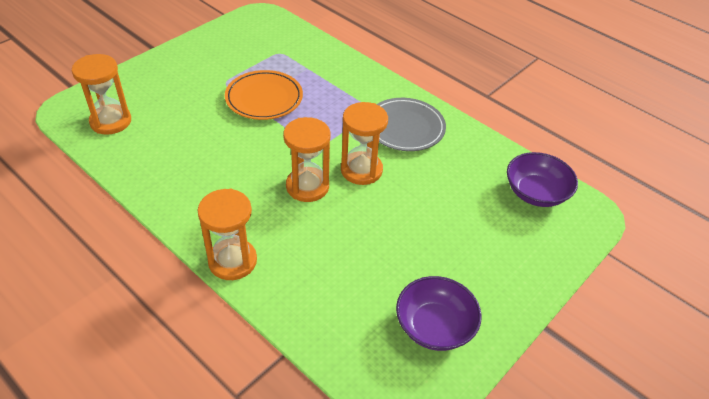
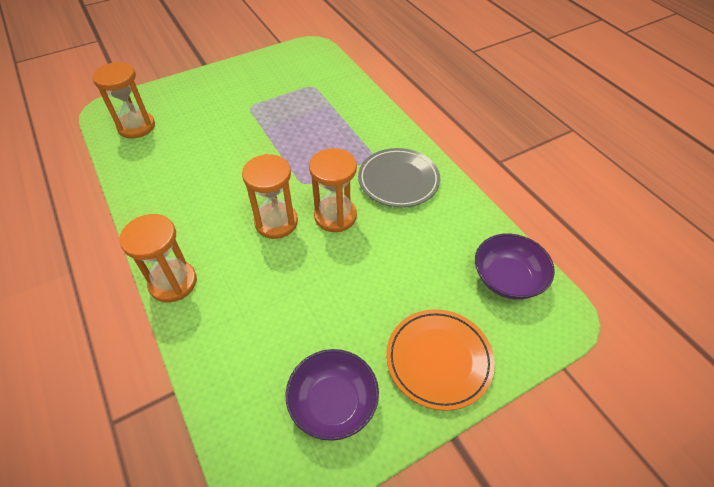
camera: 20 degrees right, 5 degrees up
orange plate [225,70,303,120] -> orange plate moved to [386,309,495,411]

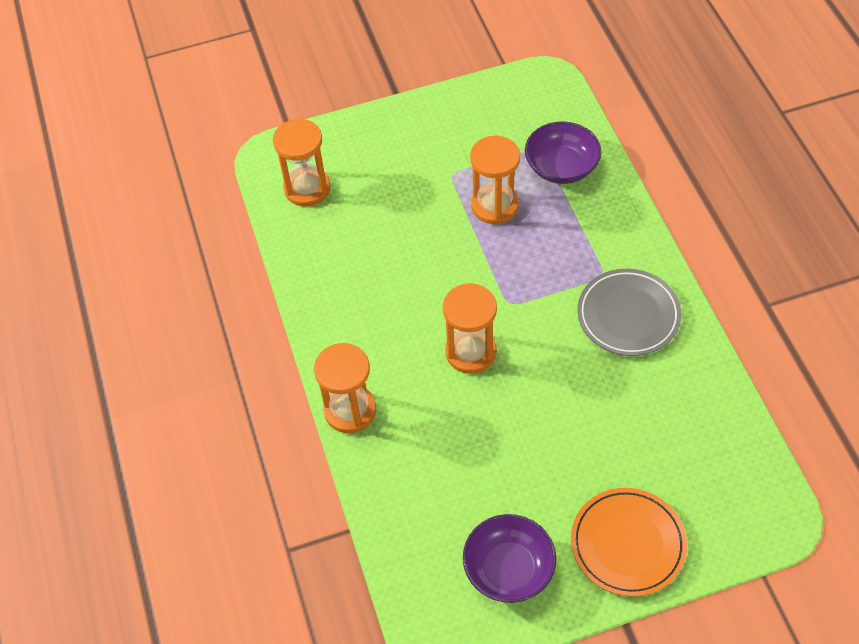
camera: 15 degrees right, 5 degrees up
orange hourglass [309,148,357,232] -> orange hourglass moved to [470,136,520,224]
purple bowl [475,234,555,300] -> purple bowl moved to [525,121,601,184]

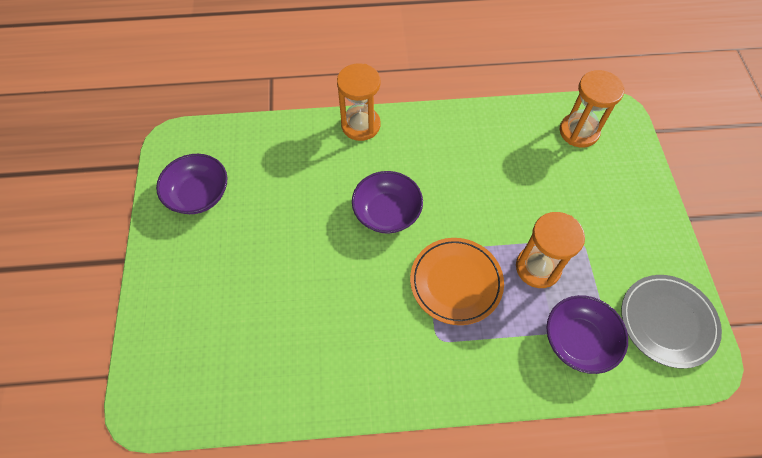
camera: 100 degrees right, 5 degrees up
orange hourglass [443,283,497,374] -> purple bowl [352,171,423,234]
orange plate [571,488,687,597] -> orange plate moved to [410,238,504,325]
grey plate [577,269,681,356] -> grey plate moved to [621,275,722,369]

